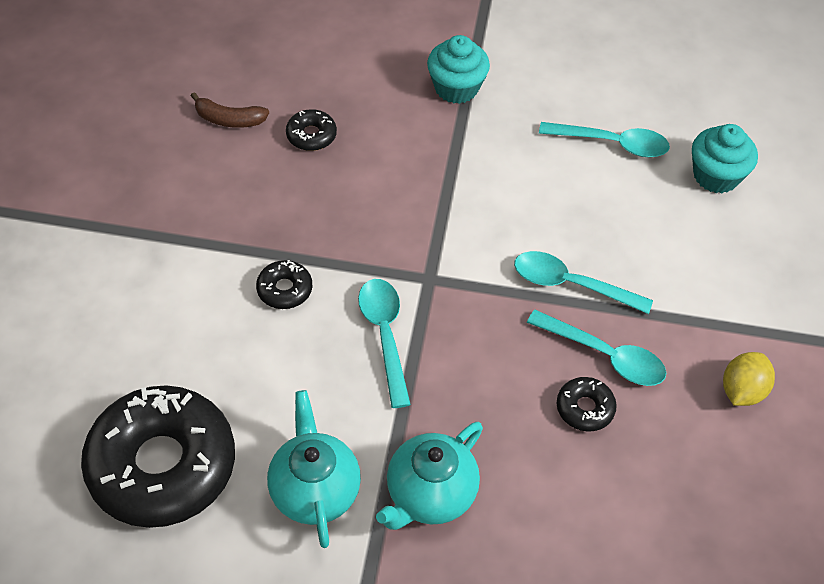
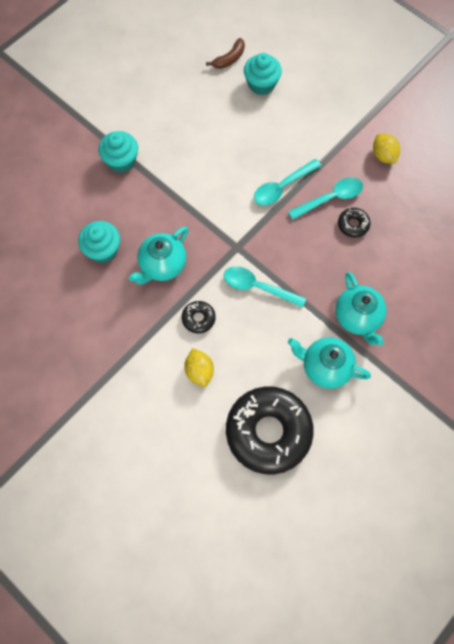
camera: 55 degrees left, 15 degrees up
brown banana [191,92,269,128] -> brown banana moved to [206,38,245,69]
black donut [286,109,337,151] -> turquoise cupcake [78,221,120,263]
turquoise spoon [539,122,670,157] -> none
none -> turquoise teapot [129,226,188,284]
none -> yellow lemon [184,348,214,387]

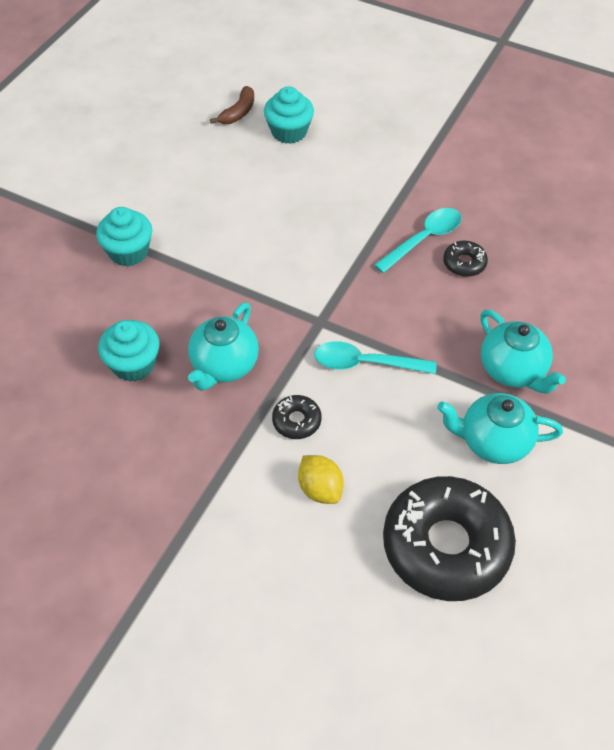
camera: 15 degrees left, 15 degrees down
turquoise spoon [254,159,321,205] -> none
yellow lemon [373,134,400,164] -> none

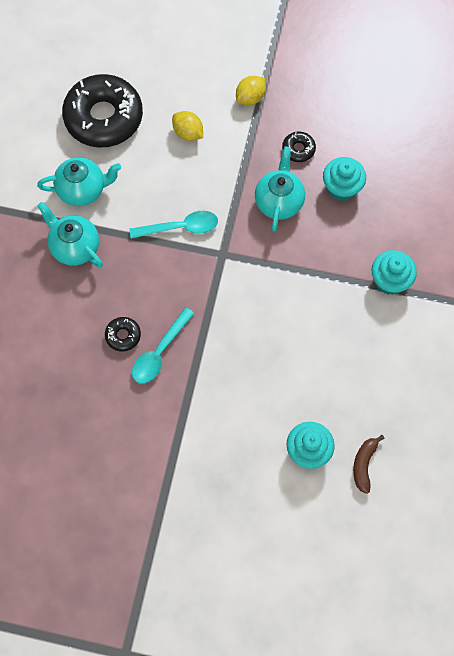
camera: 165 degrees right, 15 degrees up
black donut [272,395,322,439] -> black donut moved to [282,131,316,162]
none -> yellow lemon [236,76,266,105]

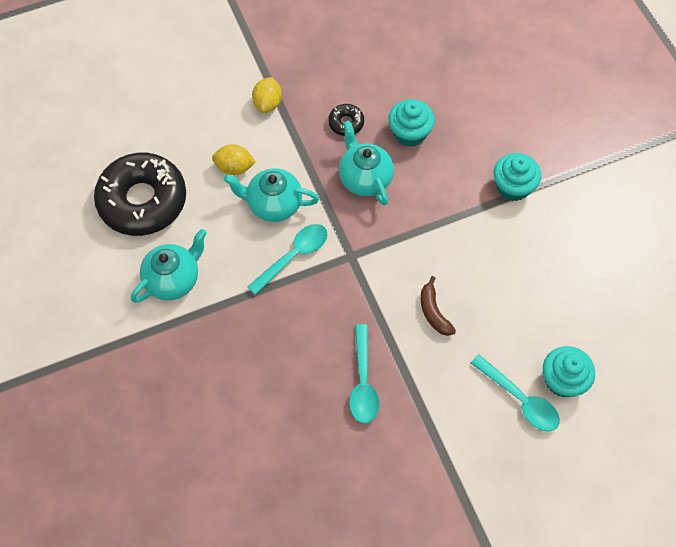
camera: 35 degrees left, 5 degrees down
turquoise teapot [37,202,103,268] -> turquoise teapot moved to [224,168,319,222]
black donut [105,317,141,351] -> none
brown banana [353,435,385,494] -> brown banana moved to [421,276,456,336]
none -> turquoise spoon [471,354,560,432]

